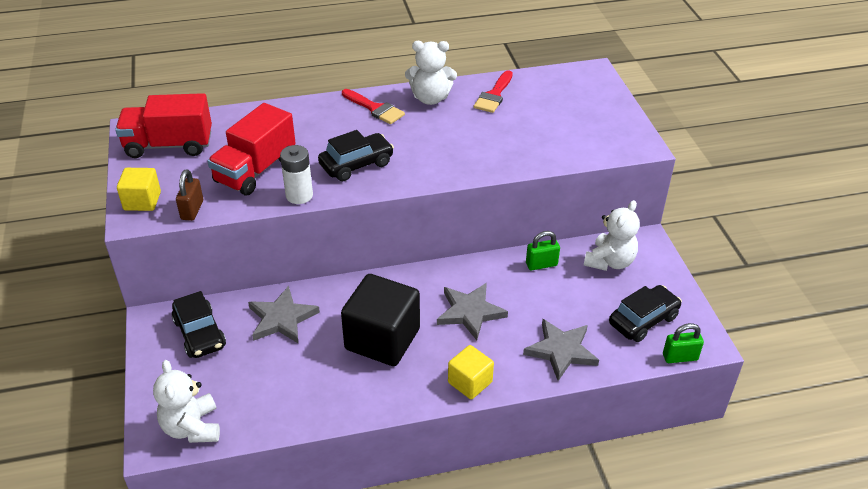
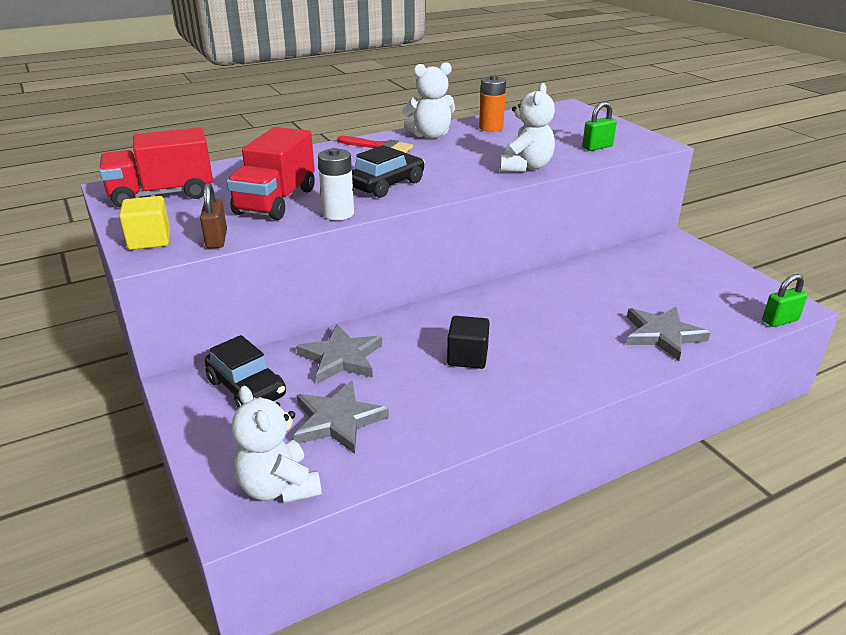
camera: 15 degrees left, 10 degrees down
black cube [341,274,420,366] -> black cube [447,316,490,369], size x0.54
grey star [437,283,508,340] -> grey star moved to [294,380,389,454]
yellow cube [448,345,494,399] -> none
red brush [474,70,513,113] -> orange battery [479,75,506,132]
green padlock [526,231,560,271] -> green padlock moved to [582,102,617,151]
white teddy bear [584,200,640,271] -> white teddy bear moved to [500,83,555,172]
black car [609,285,682,342] -> none

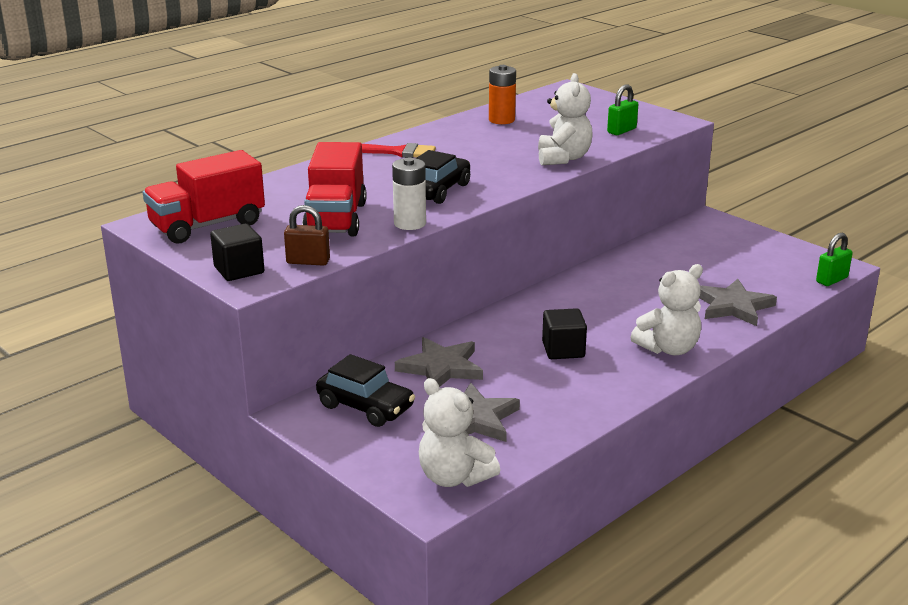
camera: 15 degrees left, 5 degrees down
yellow cube [119,196,170,250] -> black cube [210,223,264,281]
brown padlock [200,183,227,249] -> brown padlock turned 60 degrees counterclockwise [284,205,330,266]
white teddy bear [402,62,455,139] -> white teddy bear moved to [630,264,703,355]

